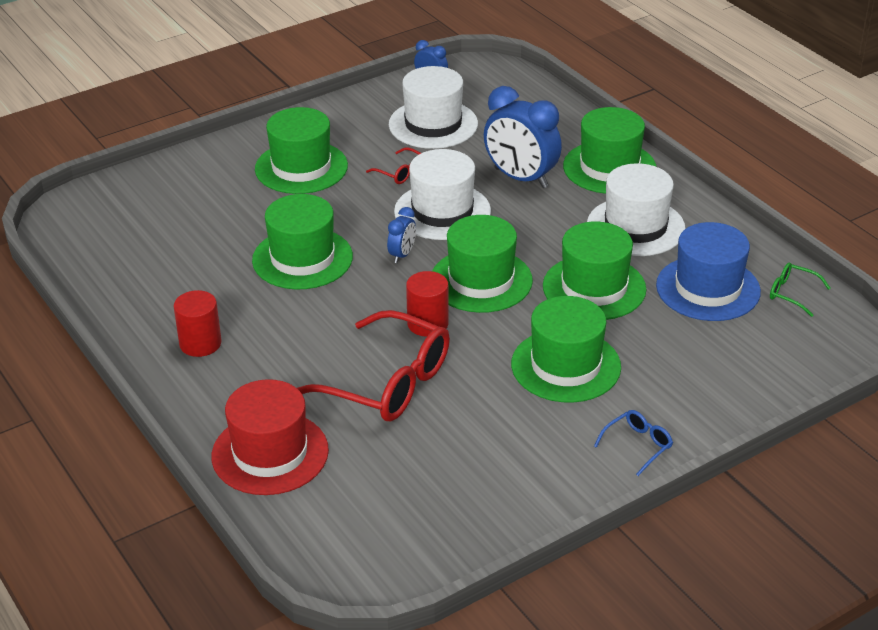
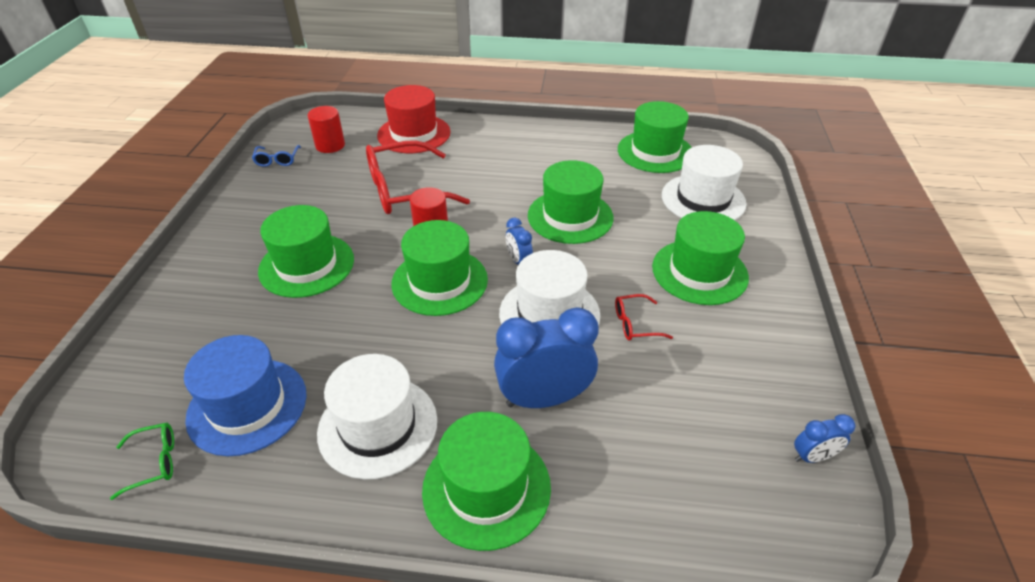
camera: 130 degrees right, 5 degrees up
red cylinder [173,290,222,357] -> red cylinder moved to [308,106,345,153]
white hat [389,66,478,149] -> white hat moved to [662,145,747,220]
green hat [543,222,646,320] -> green hat moved to [618,101,692,173]
blue glasses [594,410,673,476] -> blue glasses moved to [252,145,301,167]

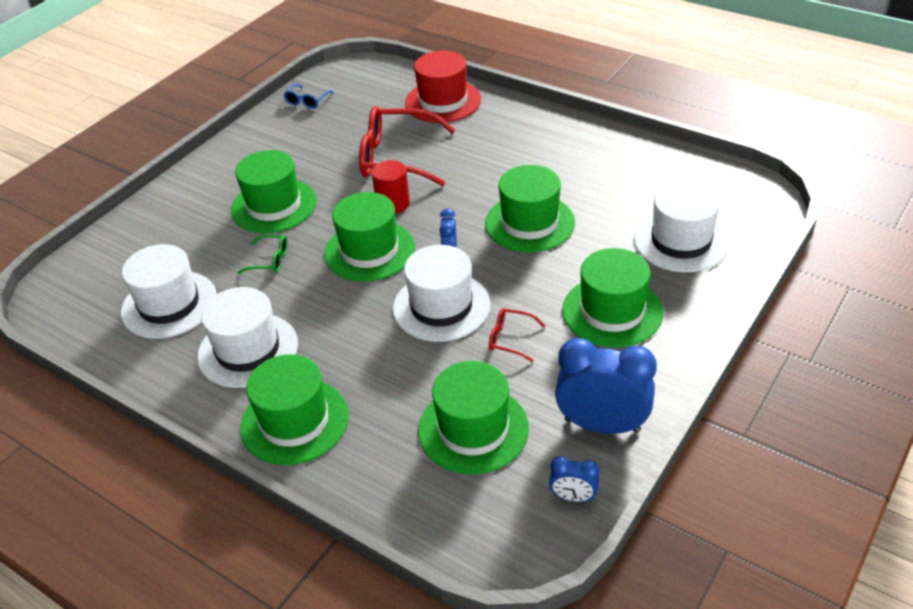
camera: 30 degrees right, 0 degrees up
green glasses [110,423,174,500] -> green glasses moved to [238,234,288,274]
blue hat [184,335,307,456] -> white hat [121,244,217,339]
red cylinder [308,106,345,153] -> none
blue clock [494,307,599,408] -> blue clock moved to [555,338,657,434]
green hat [618,101,692,173] -> green hat moved to [418,361,529,475]

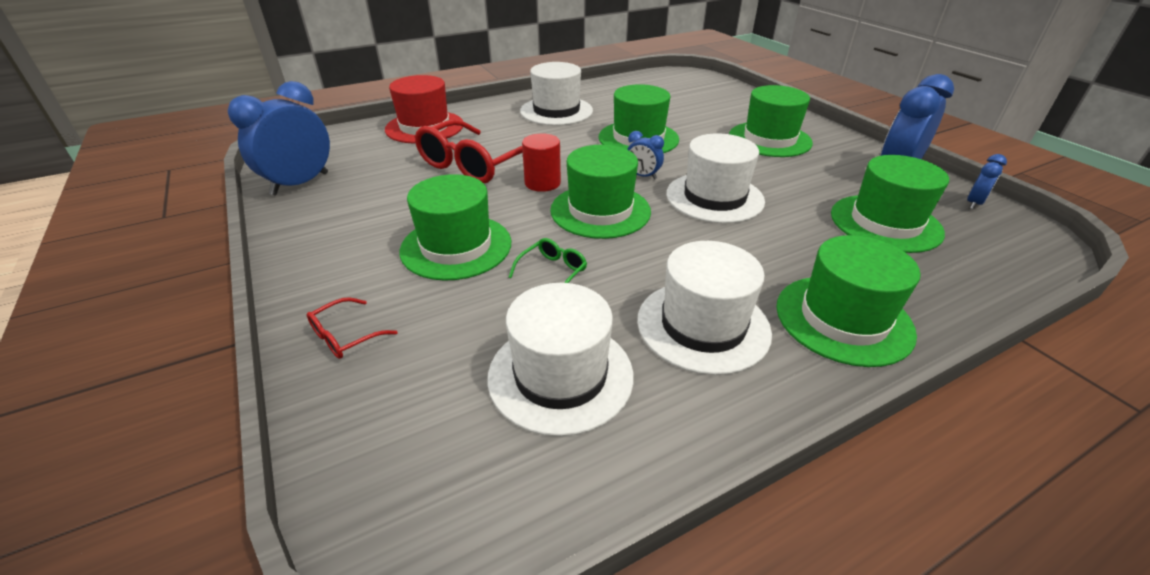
camera: 65 degrees left, 5 degrees down
blue glasses [284,84,334,109] -> blue clock [228,81,330,195]
red glasses [489,308,546,362] -> red glasses moved to [307,297,398,359]
white hat [634,181,729,272] -> white hat moved to [520,62,593,126]

